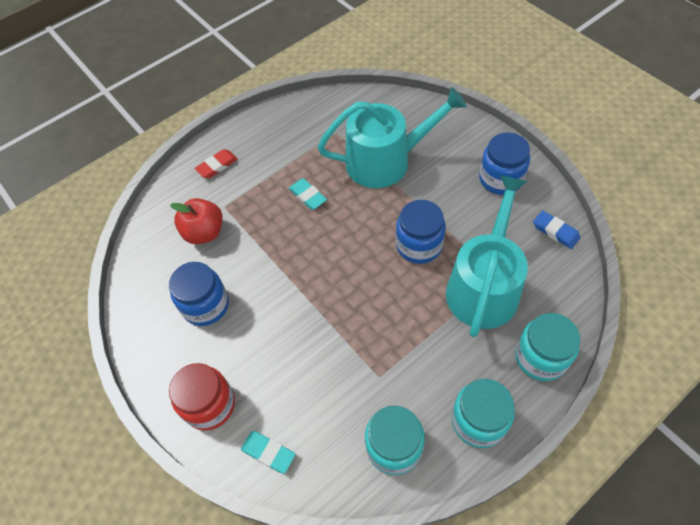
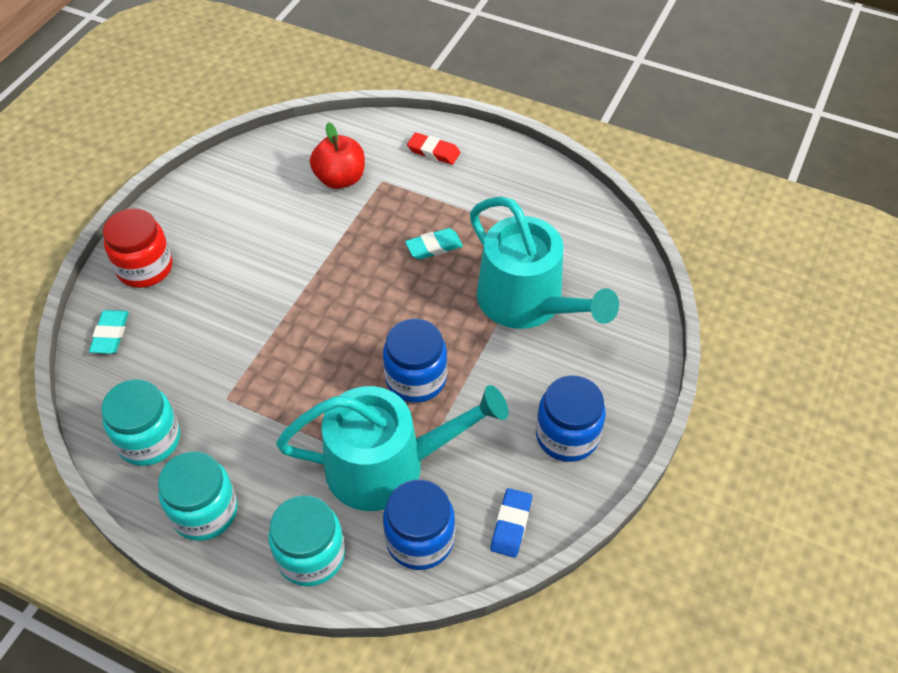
camera: 60 degrees right, 5 degrees down
blue jar [169,262,229,326] -> blue jar moved to [383,480,455,570]
turquoise eraser [288,178,327,210] -> turquoise eraser turned 45 degrees clockwise [405,228,463,260]

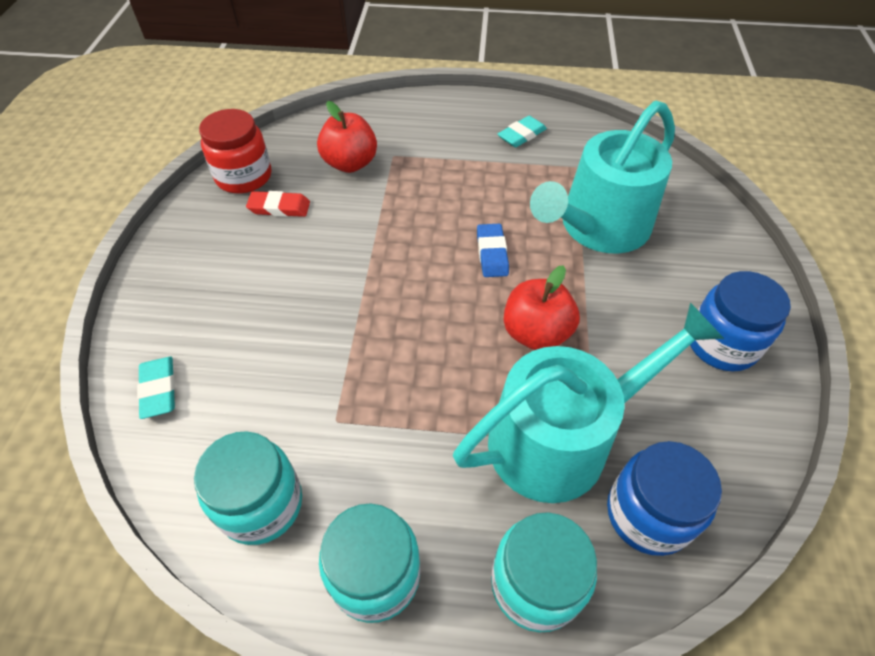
camera: 20 degrees left, 0 degrees up
red jar [103,208,173,288] -> red jar moved to [199,109,271,193]
blue jar [383,319,447,403] -> red apple [504,265,580,350]
turquoise eraser [405,228,463,260] -> turquoise eraser moved to [498,116,547,147]
red eraser [407,132,460,165] -> red eraser moved to [246,191,310,217]
turquoise watering can [470,196,619,329] -> turquoise watering can turned 105 degrees clockwise [530,101,675,253]
blue eraser [490,488,532,558] -> blue eraser moved to [477,224,509,277]

